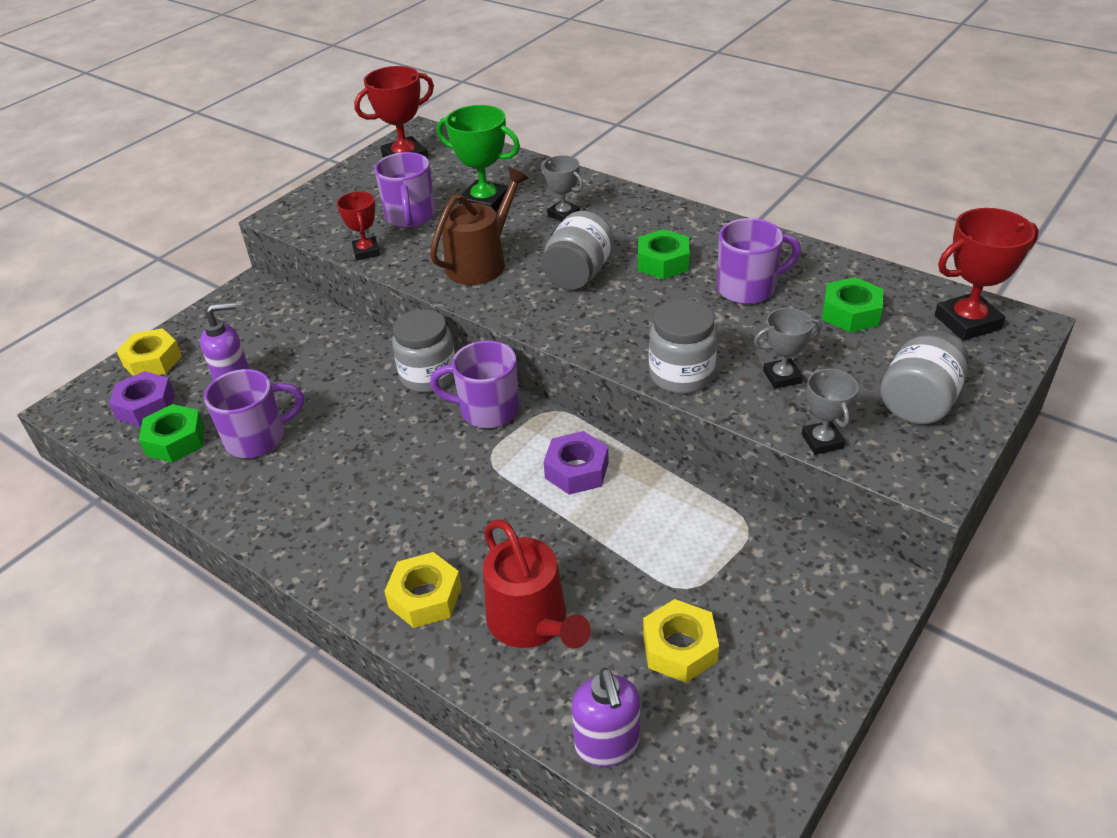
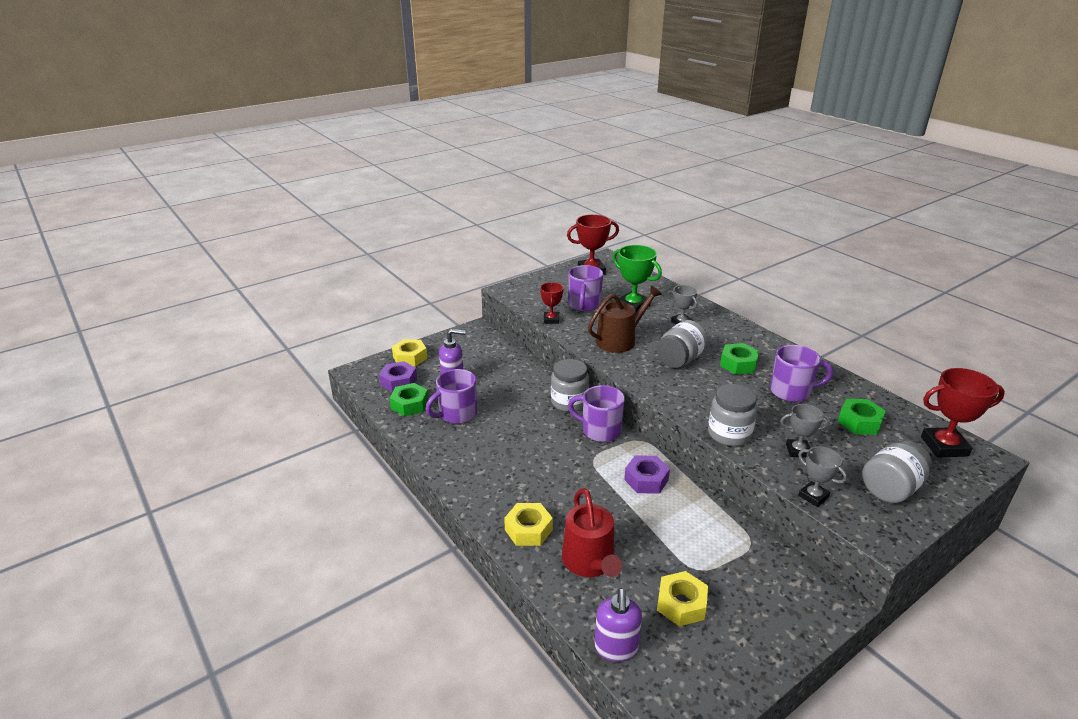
camera: 15 degrees right, 10 degrees down
purple mug [204,369,304,458] -> purple mug turned 150 degrees clockwise [425,369,477,424]
grey trophy [802,369,858,455] -> grey trophy turned 45 degrees counterclockwise [798,446,847,507]

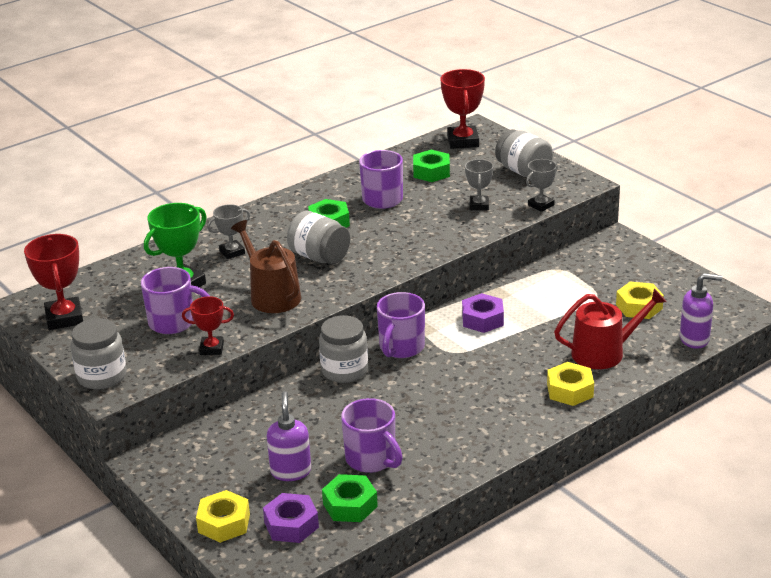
camera: 90 degrees left, 0 degrees up
grey jar [708,384,757,446] -> grey jar moved to [71,318,127,389]

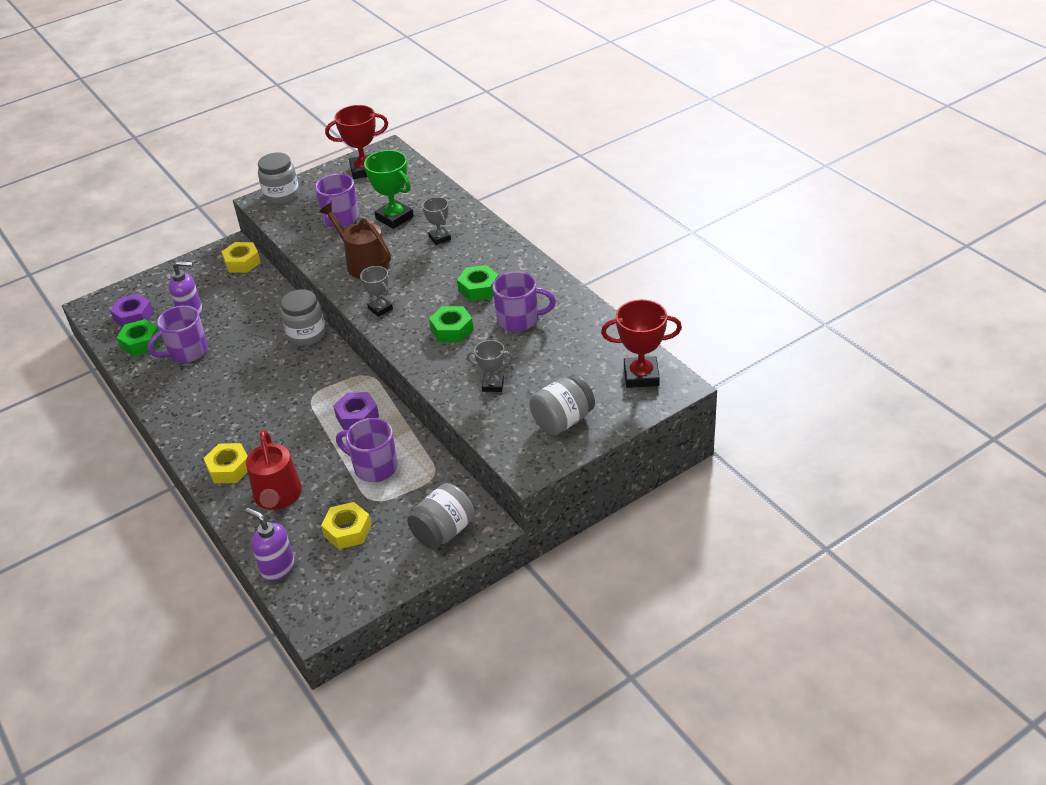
camera: 95 degrees right, 10 degrees up
red trophy [182,296,234,355] -> none
yellow nut [196,490,250,543] -> yellow nut moved to [222,242,261,273]
brown watering can [231,220,301,313] -> brown watering can turned 105 degrees counterclockwise [319,203,391,279]
grey jar [287,211,350,264] -> grey jar moved to [407,483,474,549]
purple mug [377,292,425,358] -> purple mug moved to [336,418,398,482]
green nut [413,150,450,182] -> green nut moved to [429,306,473,342]
grey trophy [526,159,558,212] -> grey trophy moved to [360,266,393,317]
purple soap dispenser [680,273,722,349] -> purple soap dispenser turned 120 degrees clockwise [245,508,295,581]

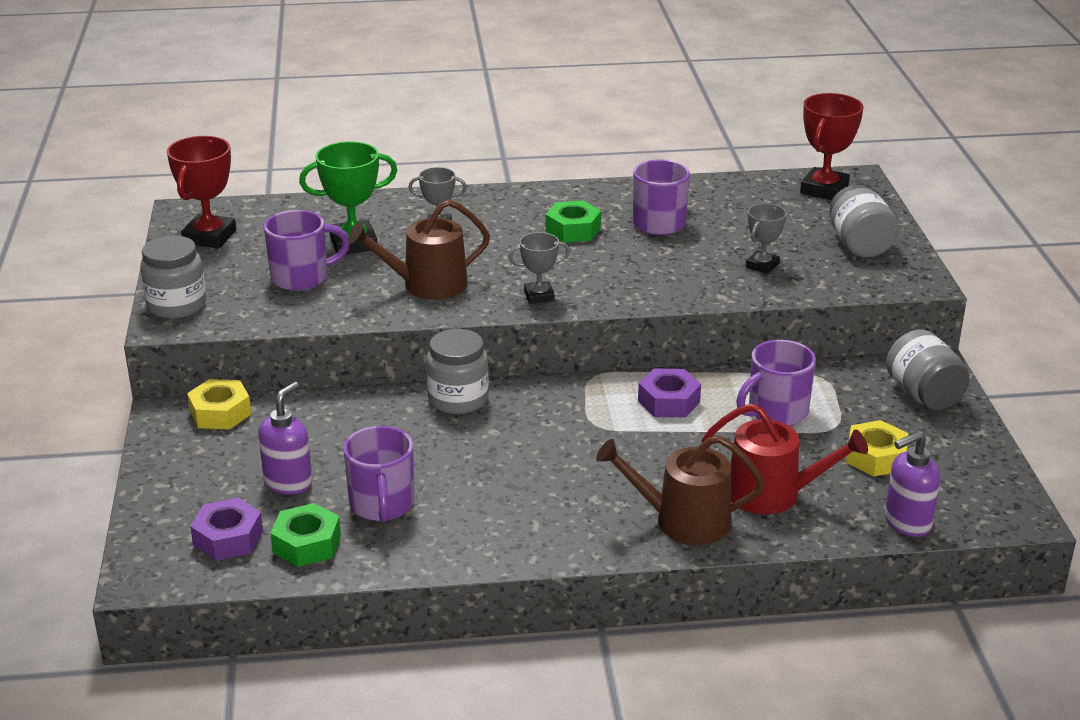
camera: 65 degrees left, 10 degrees down
yellow nut [204,443,248,483] -> brown watering can [596,436,765,545]
purple mug [315,174,359,227] -> purple mug turned 60 degrees counterclockwise [264,210,350,291]
green nut [429,306,473,342] -> none

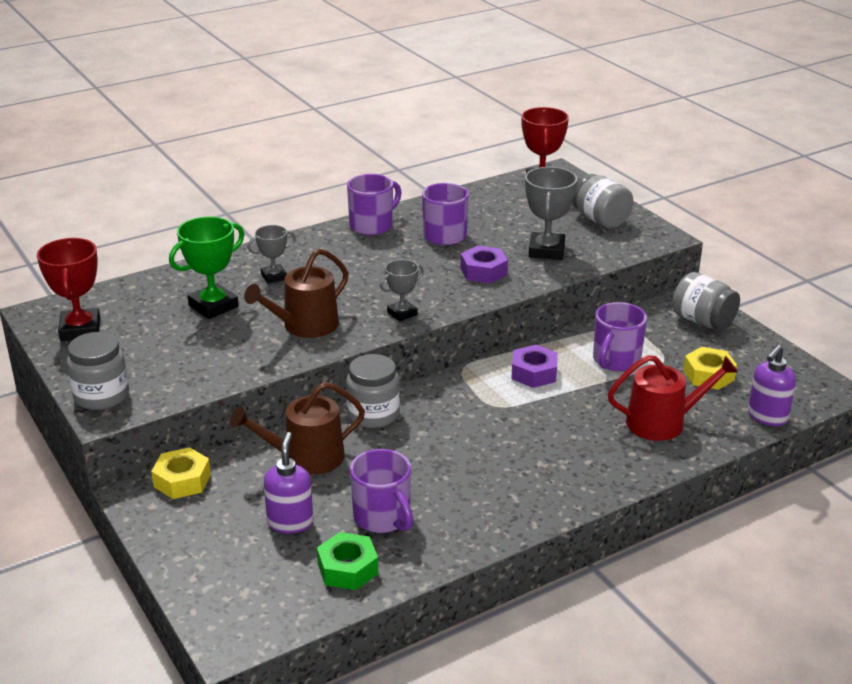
camera: 25 degrees left, 0 degrees up
purple nut [190,498,263,561] -> purple nut moved to [461,246,508,284]
purple mug [264,210,350,291] -> purple mug moved to [347,174,402,235]
green nut [546,201,601,243] -> none
brown watering can [596,436,765,545] -> brown watering can moved to [230,382,365,474]
grey trophy [746,203,787,274] -> grey trophy [525,167,577,260], size x1.66

